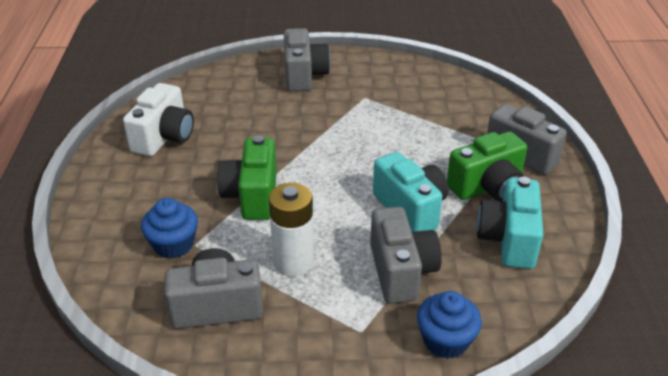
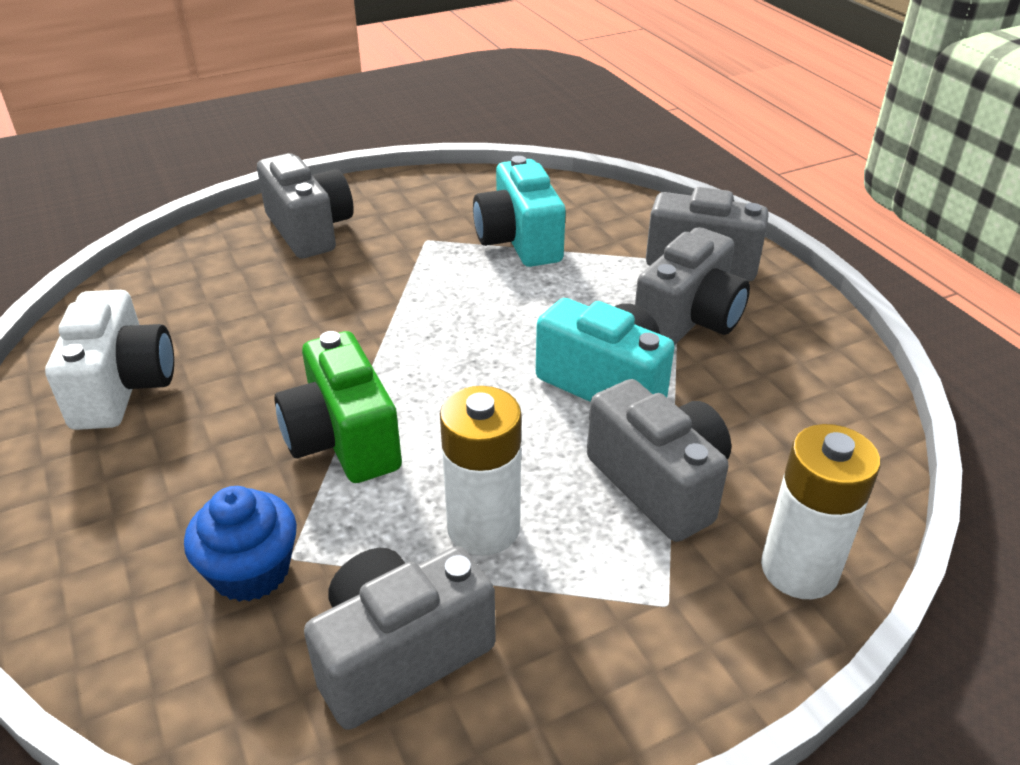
camera: 25 degrees left, 0 degrees up
blue cupcake [417,291,482,359] -> white battery [761,424,881,599]
green camera [447,131,527,201] -> grey camera [635,227,750,346]
turquoise camera [477,177,543,269] -> turquoise camera moved to [473,156,566,267]

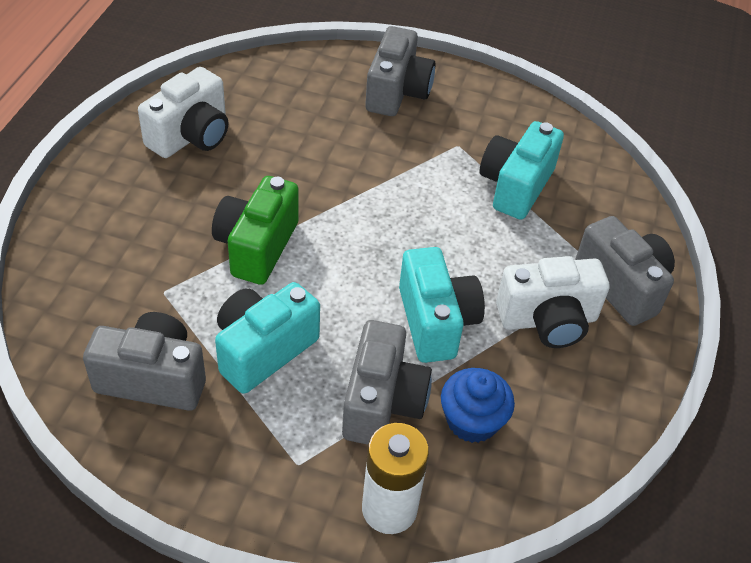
camera: 40 degrees right, 10 degrees up
blue cupcake [184,486,297,602] -> blue cupcake moved to [441,368,515,443]
white battery [440,386,521,556] -> turquoise camera [215,282,320,394]
grey camera [635,227,750,346] -> white camera [496,256,610,348]

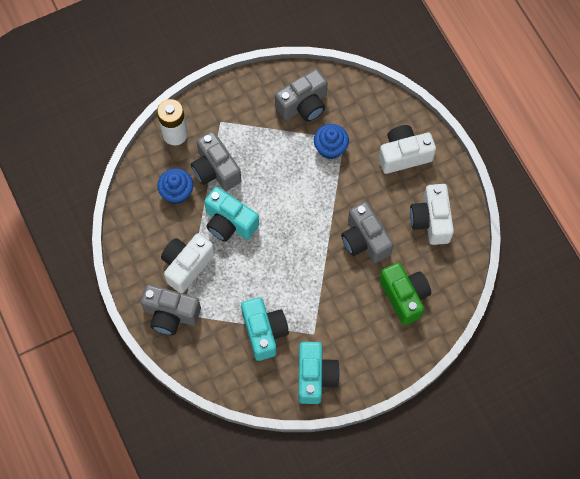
camera: 140 degrees right, 20 degrees up
green camera [212,176,299,285] -> green camera moved to [379,263,431,325]
turquoise camera [215,282,320,394] -> turquoise camera moved to [299,342,340,404]
grey camera [365,26,435,116] -> grey camera moved to [341,202,394,263]
none -> blue cupcake [314,124,349,159]
none -> white camera [379,125,436,174]

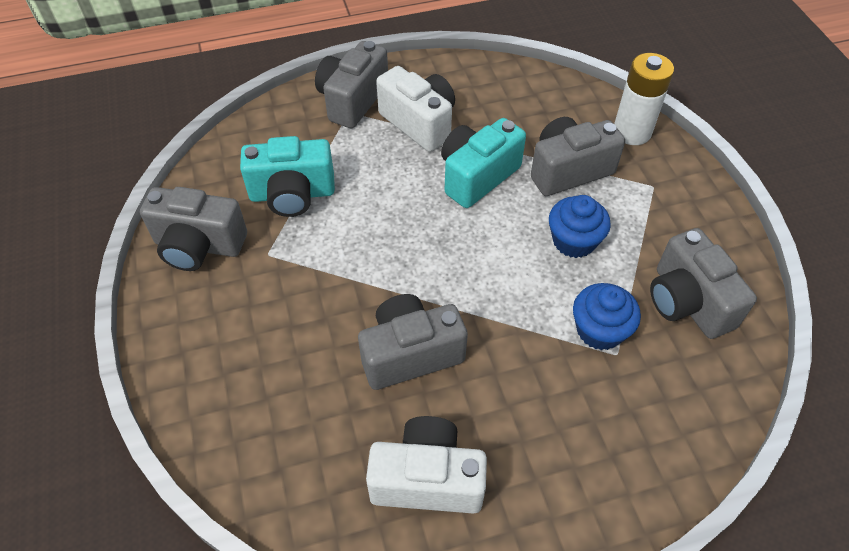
camera: 100 degrees right, 15 degrees down
blue cupcake [157,168,193,204] -> blue cupcake moved to [549,195,611,258]
turquoise camera [299,342,340,404] -> grey camera [140,187,247,271]
white camera [379,125,436,174] -> none
green camera [379,263,431,325] -> none

